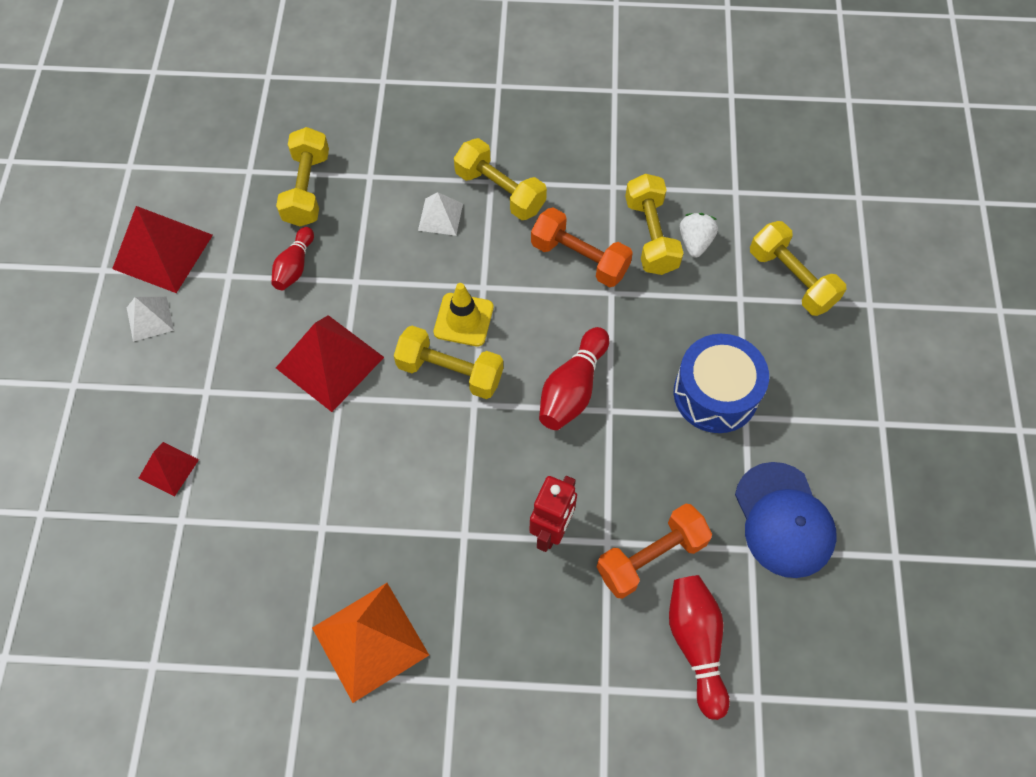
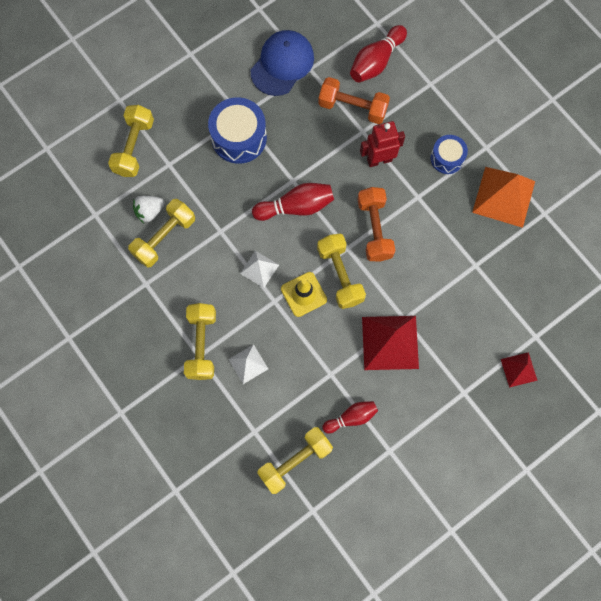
camera: 130 degrees left, 10 degrees up
red pyramid [112,206,213,293] -> none
white pyramid [127,297,174,342] -> white pyramid moved to [240,251,279,288]
orange dumbbell [531,207,633,287] -> orange dumbbell moved to [357,187,395,262]
none -> blue drum [430,135,468,174]

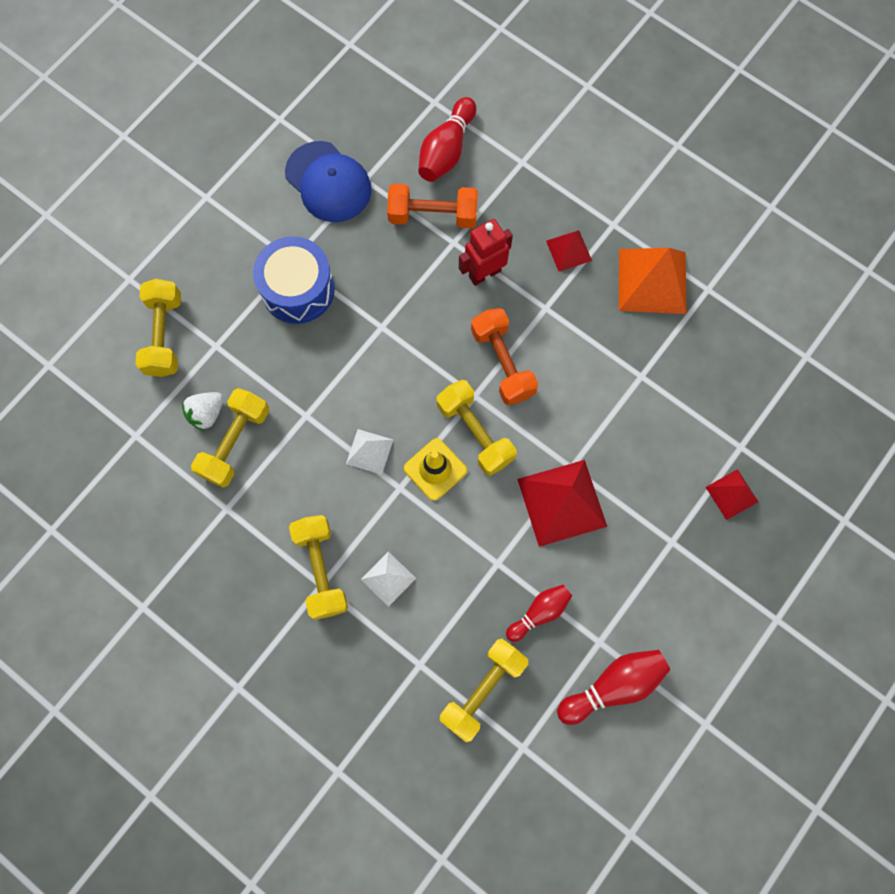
camera: 15 degrees left, 0 degrees up
blue cap [251,30,314,96] -> blue cap turned 120 degrees clockwise [285,141,371,222]
red bowling pin [252,183,334,221] -> red bowling pin moved to [557,650,670,725]
blue drum [430,135,468,174] -> red pyramid [546,230,592,271]

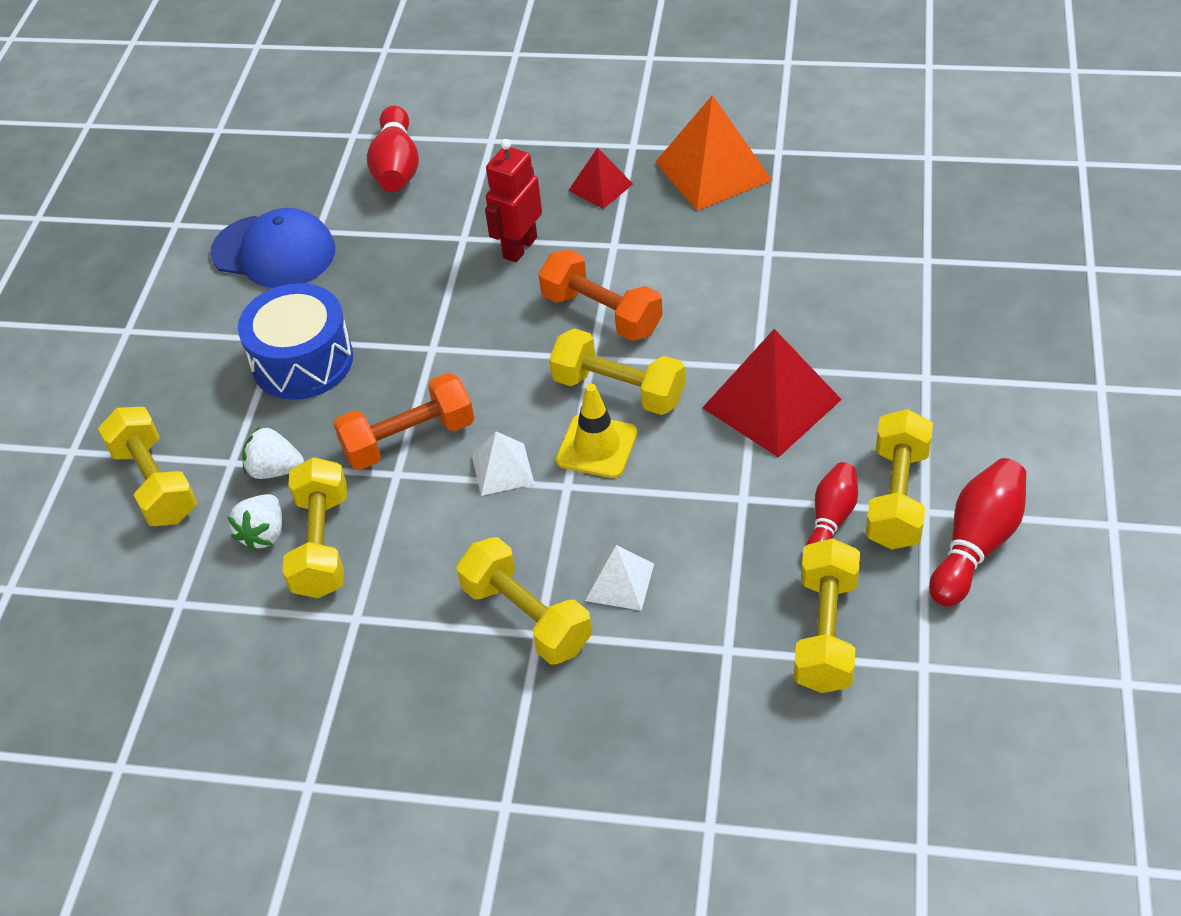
camera: 25 degrees left, 25 degrees down
orange dumbbell [387,183,478,228] -> orange dumbbell moved to [334,373,474,470]
red pyramid [706,469,758,520] -> none
none -> white strawberry [243,427,304,479]
none -> yellow dumbbell [865,409,933,550]

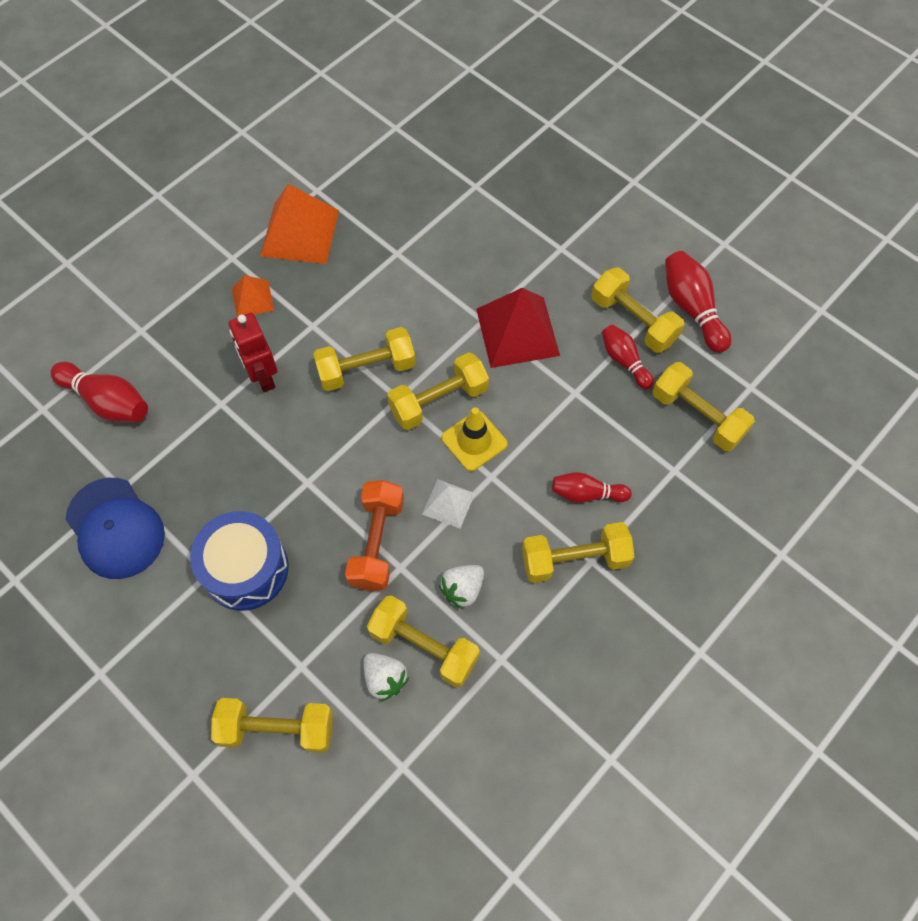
camera: 60 degrees left, 15 degrees up
blue cap [210,208,335,288] -> blue cap turned 90 degrees clockwise [65,478,165,579]
white strawberry [243,427,304,479] -> white strawberry moved to [439,565,484,610]
orange dumbbell [539,249,663,341] -> yellow dumbbell [313,327,416,391]
red pyramid [568,147,633,209] -> orange pyramid [232,275,274,318]
white pyramid [585,545,654,611] -> red bowling pin [552,472,632,503]

